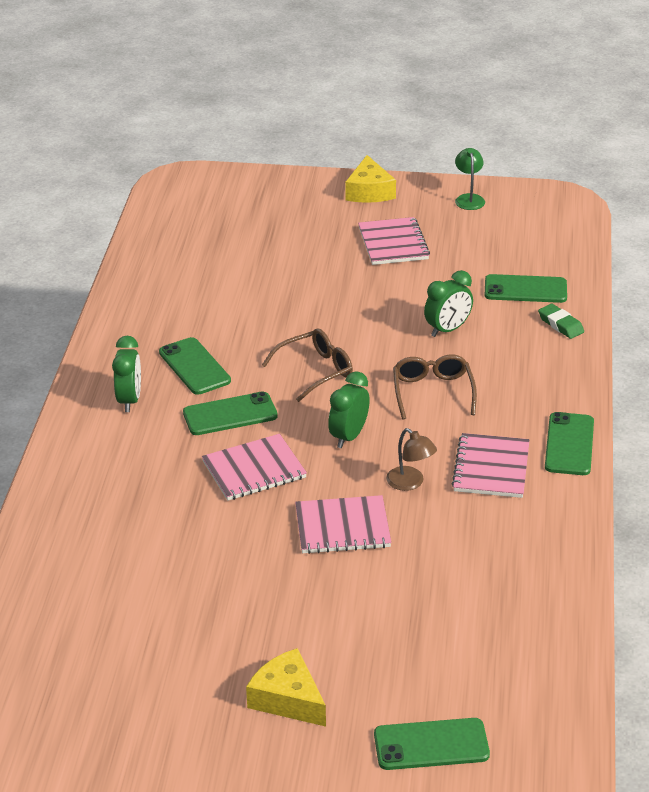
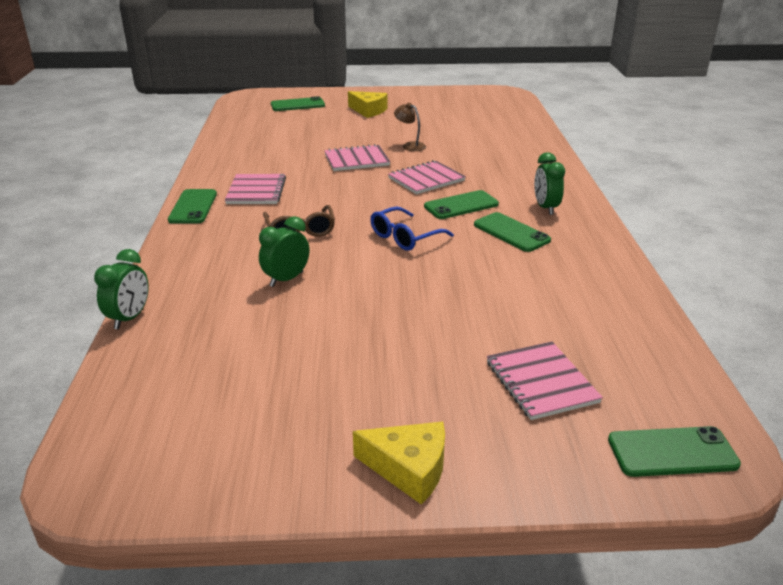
camera: 170 degrees right, 5 degrees down
brown glasses [262,328,353,402] -> blue glasses [370,206,454,251]
green clock [328,371,370,448] -> green clock moved to [94,249,148,329]
yellow cheese [345,155,396,203] -> yellow cheese turned 120 degrees clockwise [353,422,445,504]
pink notebook [358,217,430,265] -> pink notebook moved to [487,342,603,420]
brown lamp [386,428,437,491] -> brown lamp moved to [394,103,426,151]
green lamp [455,148,485,210] -> none
green phone [485,274,567,303] -> green phone moved to [608,426,741,477]
green eraser [538,304,584,339] -> none

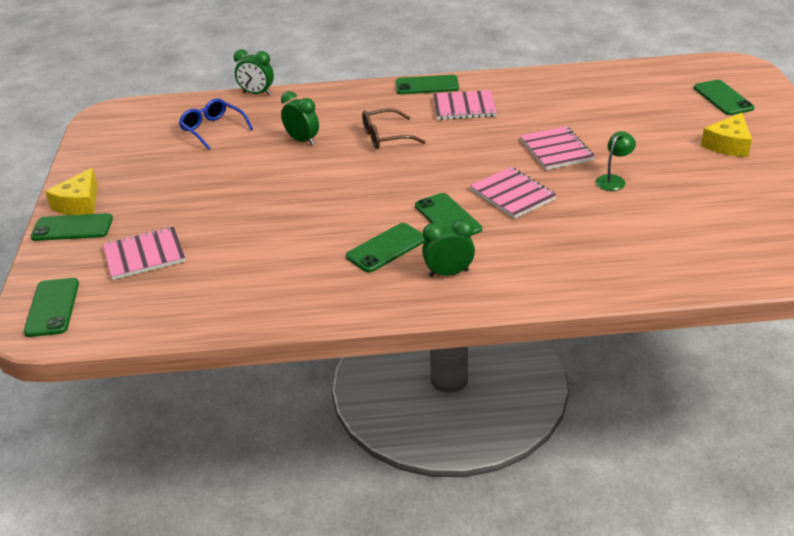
camera: 90 degrees right, 5 degrees up
blue glasses [370,206,454,251] -> blue glasses moved to [179,98,253,150]
brown lamp [394,103,426,151] -> green lamp [596,131,636,191]
none -> green phone [31,213,113,241]

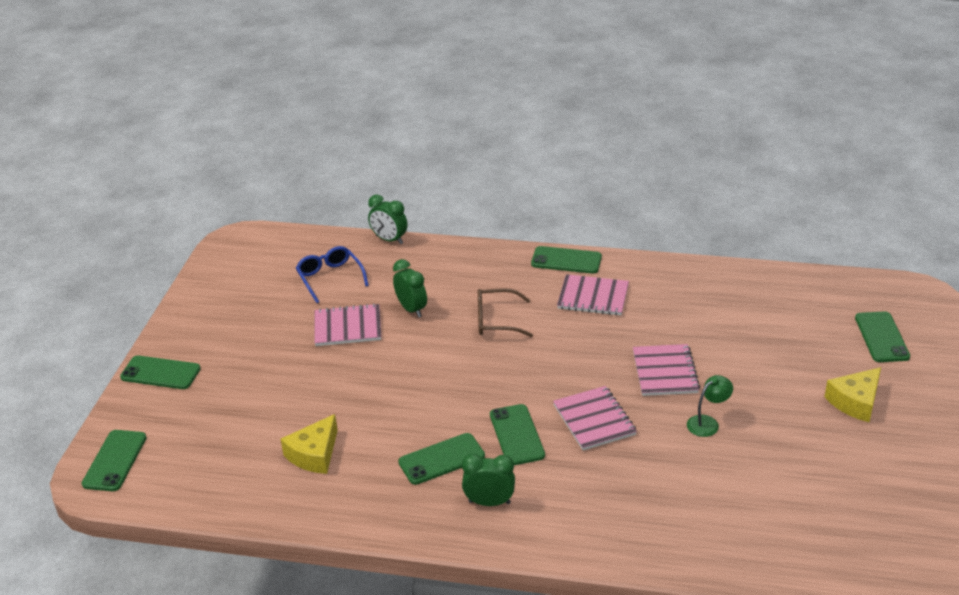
camera: 15 degrees right, 0 degrees up
yellow cheese [45,168,97,215] -> yellow cheese moved to [281,414,338,474]
pink notebook [103,227,185,280] -> pink notebook moved to [314,303,381,346]

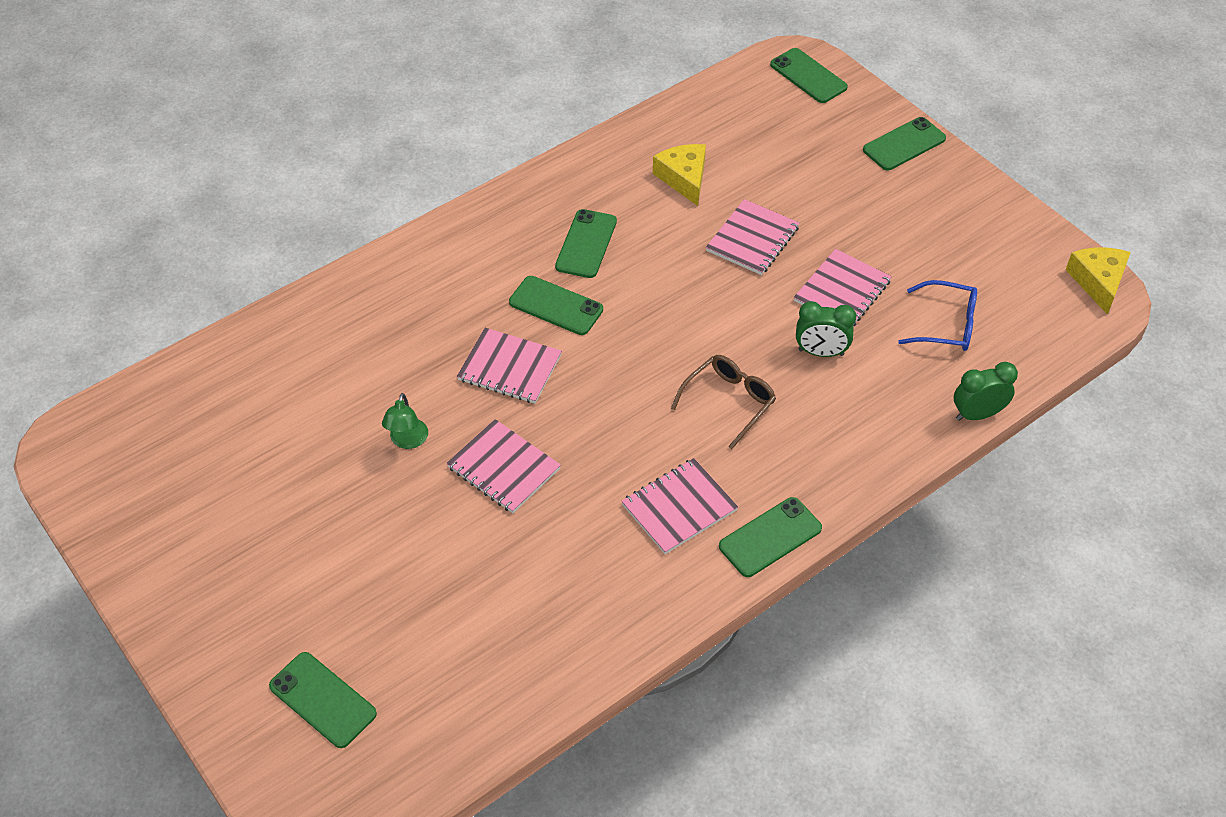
camera: 130 degrees right, 15 degrees up
green clock [462,454,515,506] -> none
yellow cheese [824,367,881,422] -> yellow cheese moved to [1066,247,1131,315]
none -> pink notebook [706,199,800,275]

